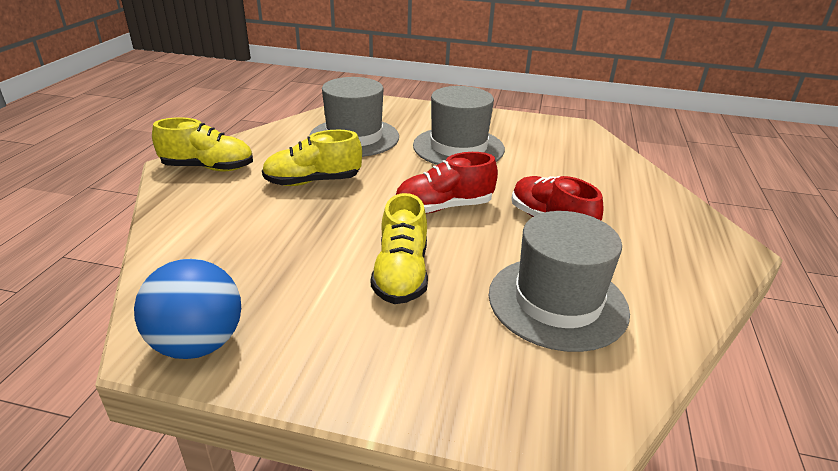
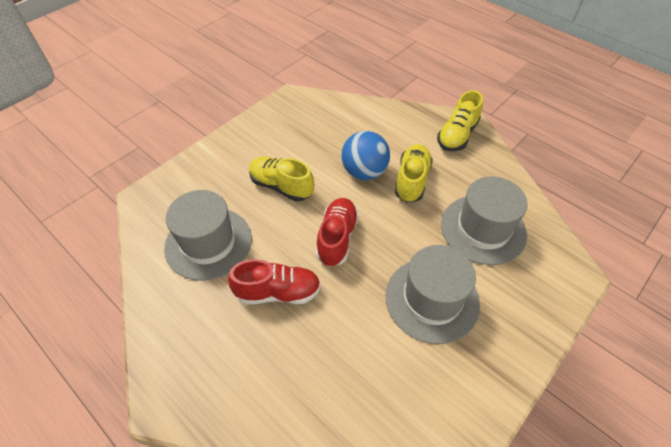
camera: 120 degrees right, 20 degrees up
blue ball [134,259,241,359] -> blue ball moved to [341,131,390,180]

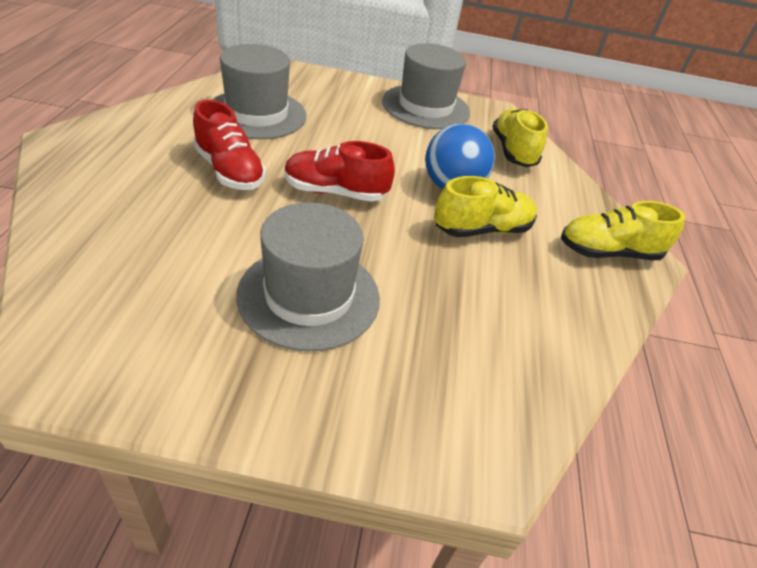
camera: 50 degrees right, 10 degrees down
yellow shoe [249,156,314,201] -> yellow shoe moved to [492,109,548,167]
red shoe [316,198,359,267] -> red shoe turned 150 degrees counterclockwise [284,141,395,202]
grey hat [441,176,528,265] -> grey hat moved to [382,43,470,129]

